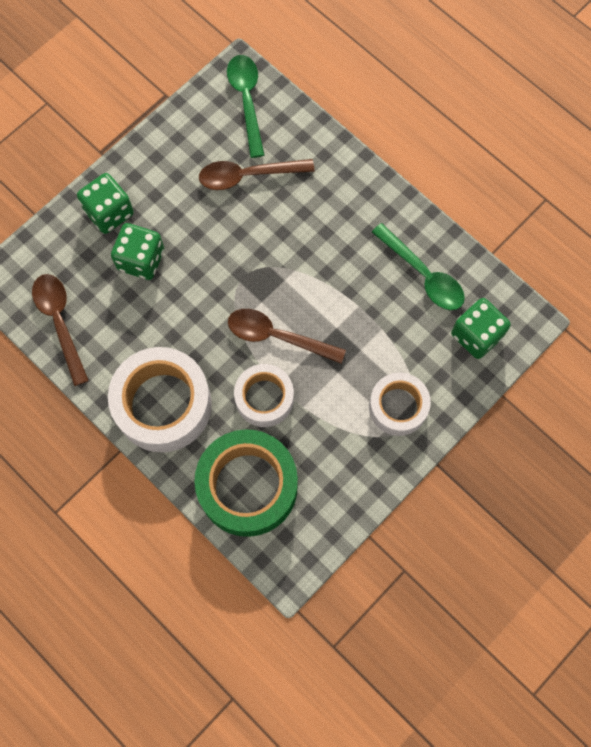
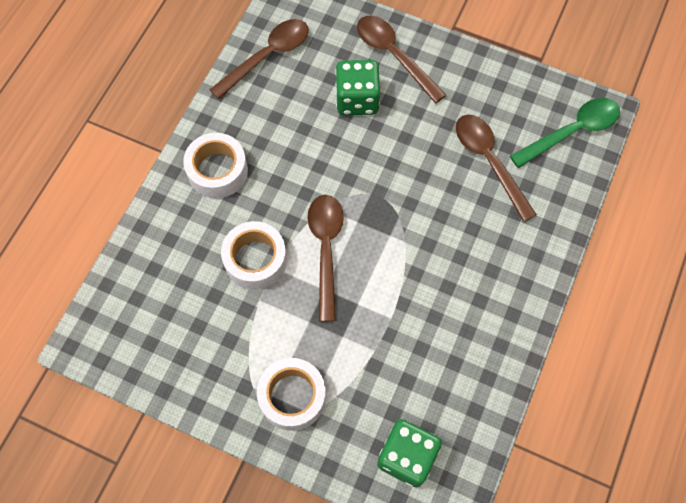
camera: 70 degrees right, 5 degrees down
green dice [77,173,134,234] -> brown spoon [357,15,446,103]
white tape [108,347,212,453] -> white tape [183,133,248,198], size x0.61
green tape [195,429,298,537] -> none
green spoon [372,223,465,310] -> none

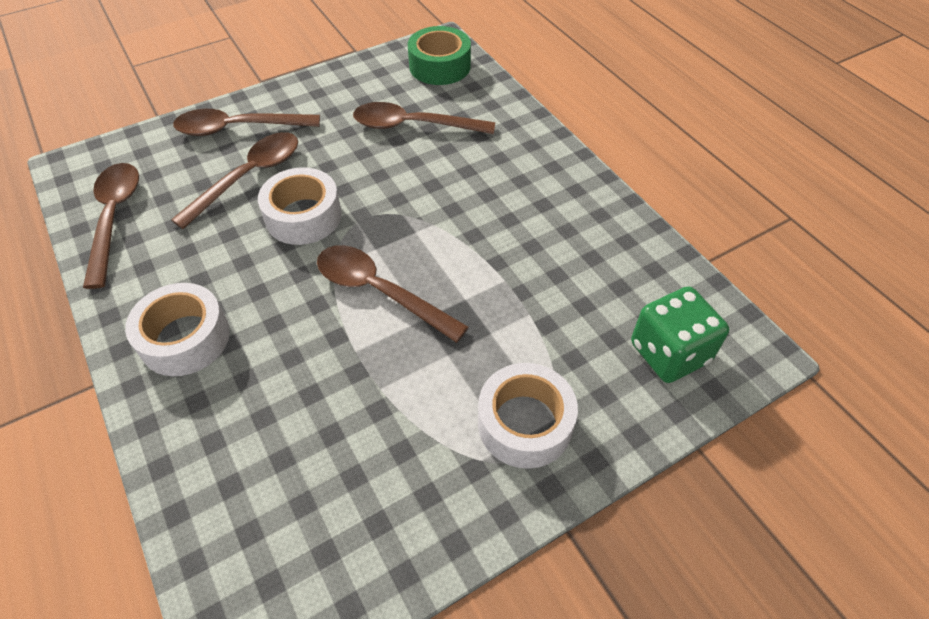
camera: 55 degrees left, 15 degrees down
white tape [221,221,287,290] -> white tape moved to [258,167,342,245]
green dice [335,60,380,115] -> brown spoon [171,132,298,229]
green spoon [510,98,620,168] -> green tape [408,26,471,85]

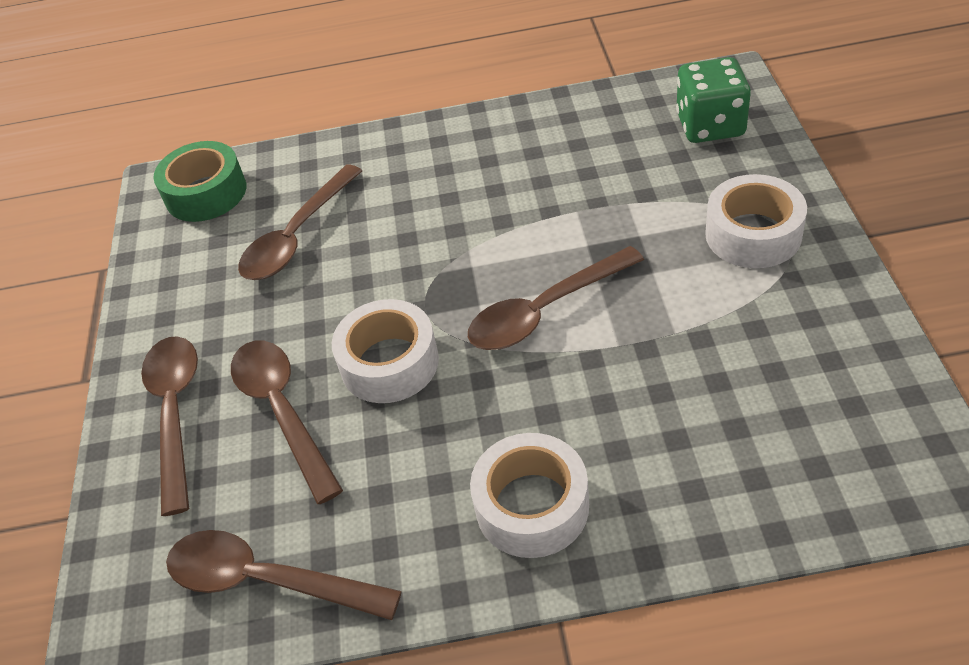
camera: 60 degrees left, 5 degrees down
brown spoon [173,109,320,136] -> brown spoon turned 150 degrees clockwise [141,336,198,516]

